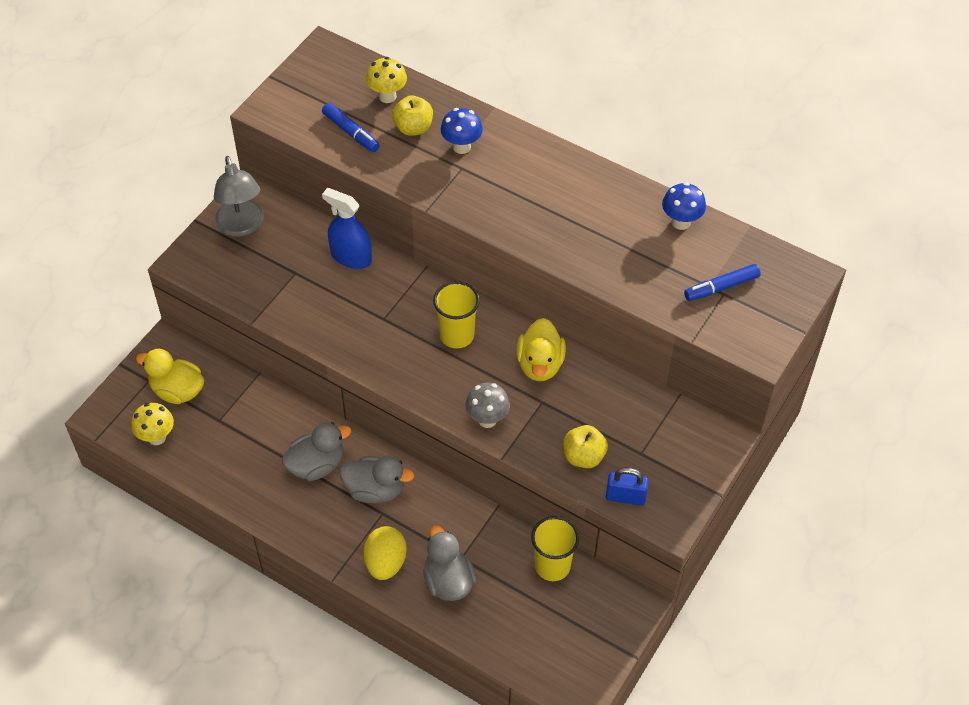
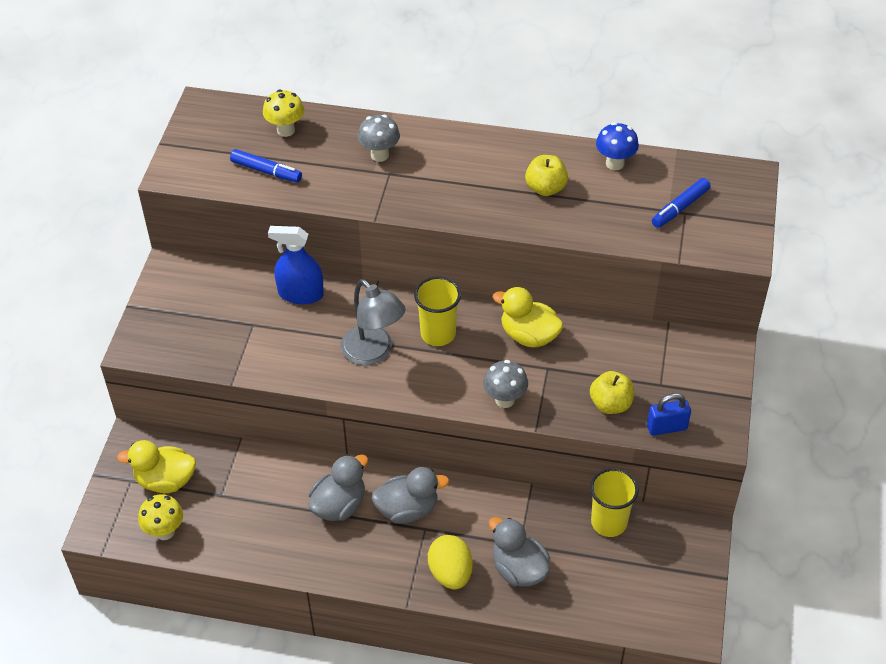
camera: 20 degrees left, 5 degrees down
grey lamp [214,156,264,237] -> grey lamp moved to [341,279,406,365]
yellow apple [392,95,433,136] -> yellow apple moved to [525,155,568,196]
blue mushroom [441,108,483,154] -> grey mushroom [358,115,400,162]
yellow duck [517,318,566,381] -> yellow duck turned 135 degrees clockwise [492,287,563,347]

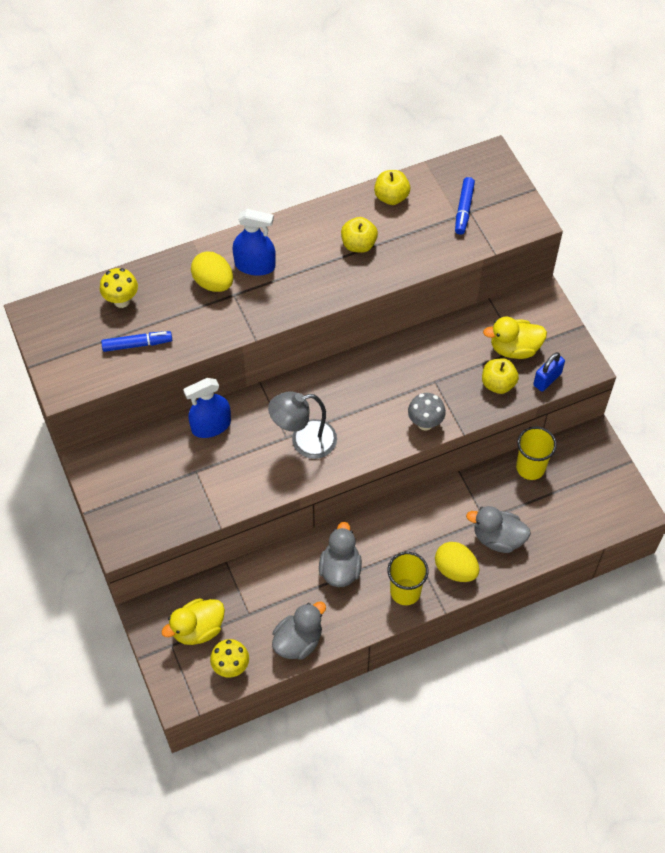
camera: 35 degrees left, 10 degrees up
grey lamp [341,279,406,365] -> grey lamp turned 150 degrees clockwise [268,391,337,459]
grey mushroom [358,115,400,162] -> yellow egg [191,252,233,292]
grey duck [371,467,449,524] -> grey duck moved to [272,602,326,659]
yellow cup [414,276,461,346] -> yellow cup moved to [387,552,429,605]
yellow duck [492,287,563,347] -> yellow duck moved to [483,317,547,359]
blue mushroom [596,122,639,170] -> yellow apple [374,170,410,205]
none -> blue spray bottle [233,209,276,276]

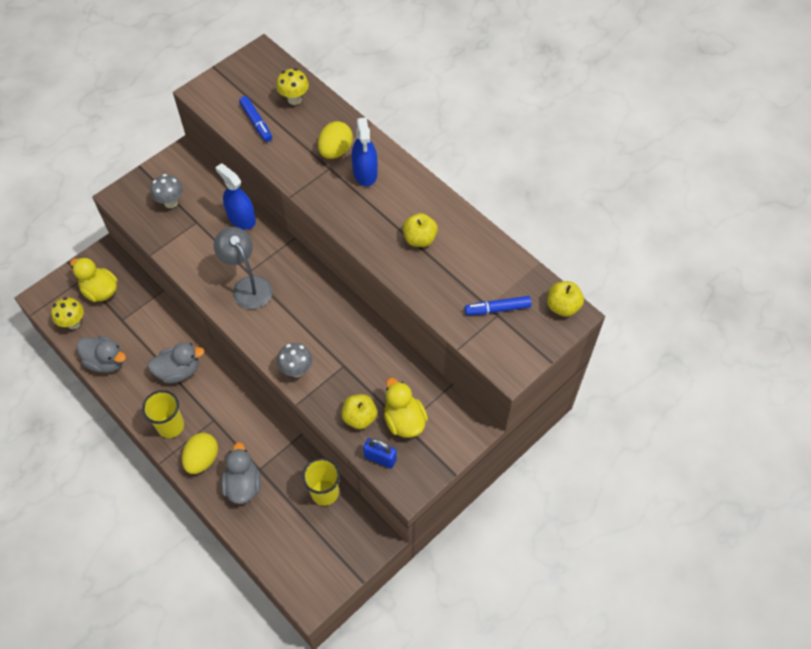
camera: 70 degrees right, 0 degrees up
yellow apple [374,170,410,205] -> yellow apple moved to [547,281,584,317]
none -> grey mushroom [151,174,183,208]

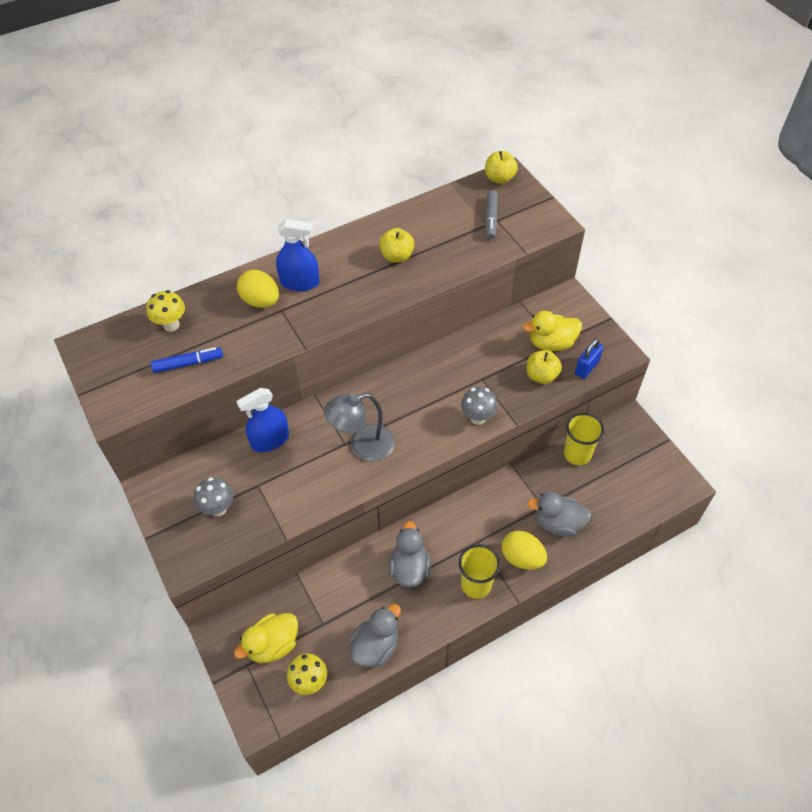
camera: 75 degrees left, 5 degrees down
blue marker [465,296,531,315] -> grey marker [485,190,498,240]

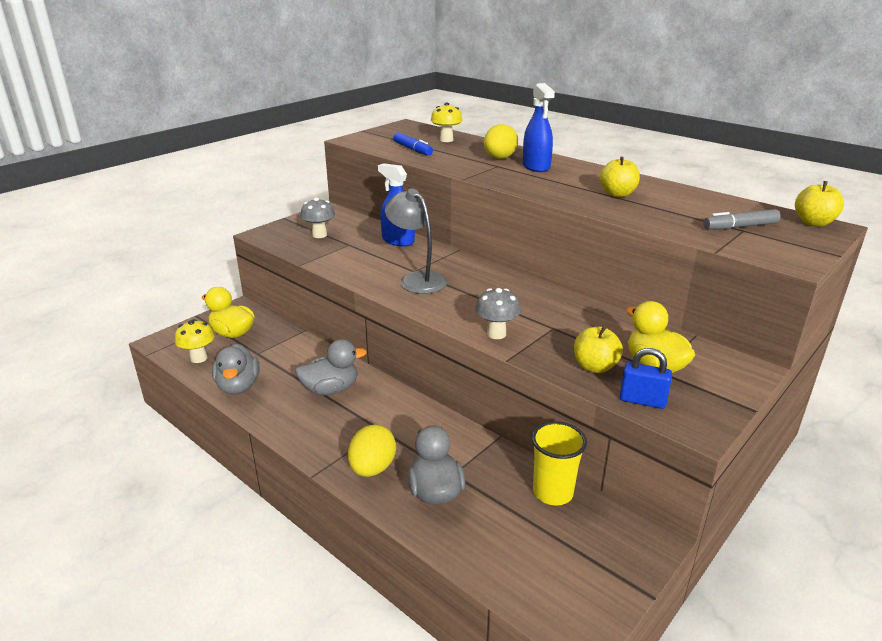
camera: 70 degrees right, 25 degrees down
grey duck [349,604,401,667] -> grey duck turned 60 degrees clockwise [212,344,260,394]
yellow cup [459,544,500,599] -> none

